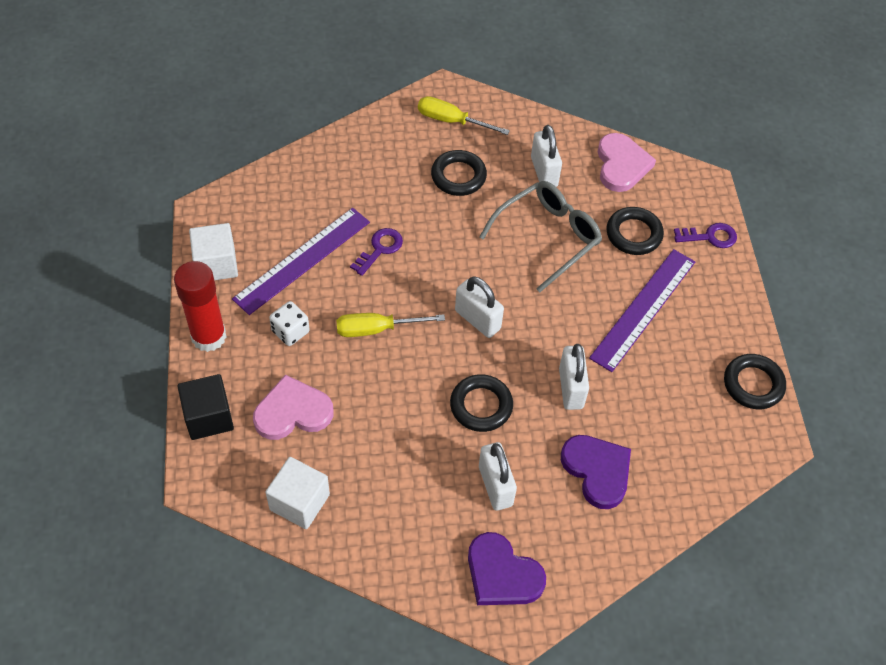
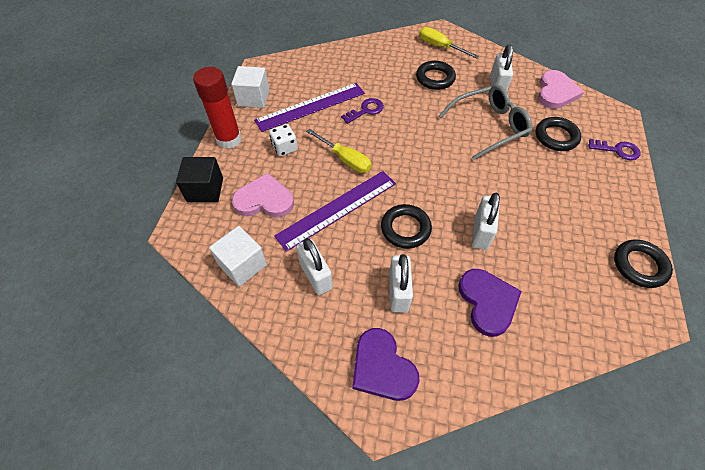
camera: 20 degrees right, 0 degrees up
yellow screwdriver [336,313,445,337] -> yellow screwdriver turned 150 degrees counterclockwise [306,129,371,173]
white padlock [455,277,504,338] -> white padlock moved to [296,238,333,295]
purple ruler [589,249,695,372] -> purple ruler moved to [274,171,396,252]

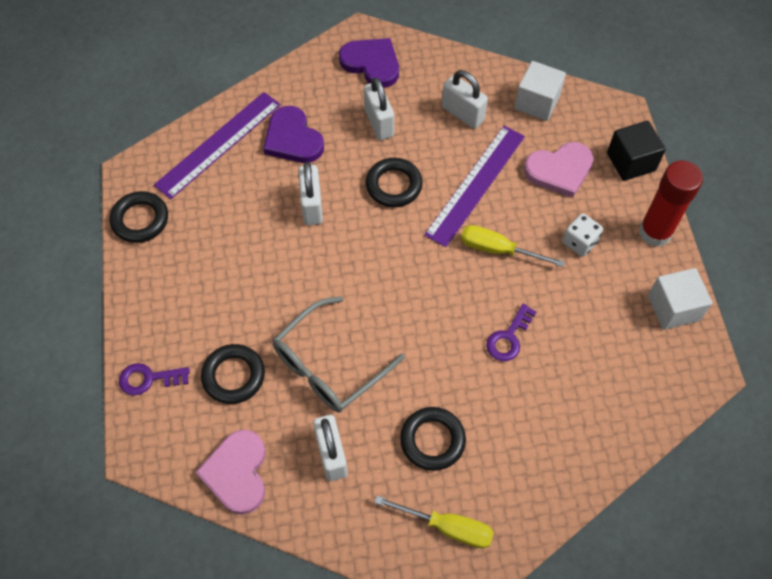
camera: 160 degrees right, 5 degrees up
purple ruler [254,83,365,132] -> purple ruler moved to [154,92,281,199]

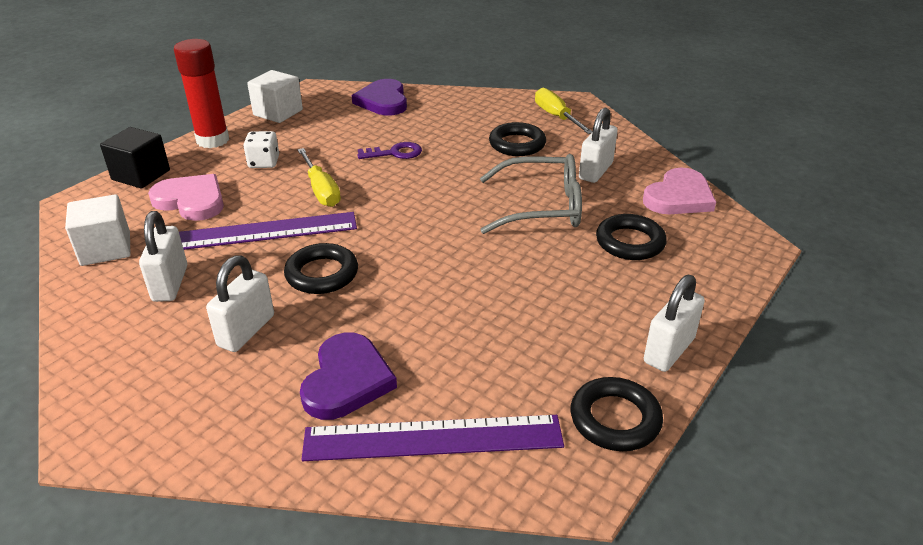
camera: 135 degrees left, 25 degrees down
purple key [119,363,190,396] -> none
white padlock [298,162,323,225] -> white padlock moved to [644,275,705,372]
purple heart [339,38,399,88] -> purple heart moved to [352,79,407,116]

